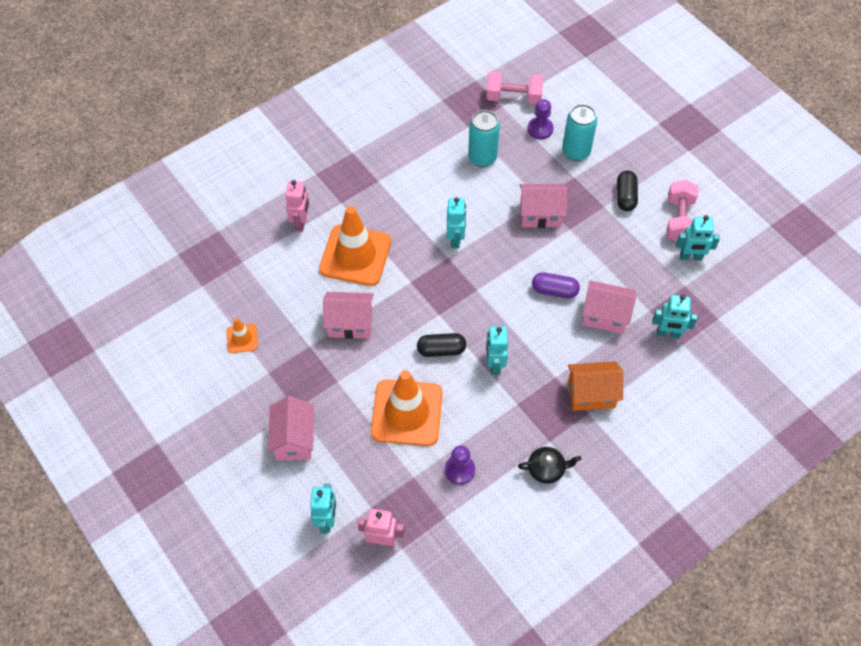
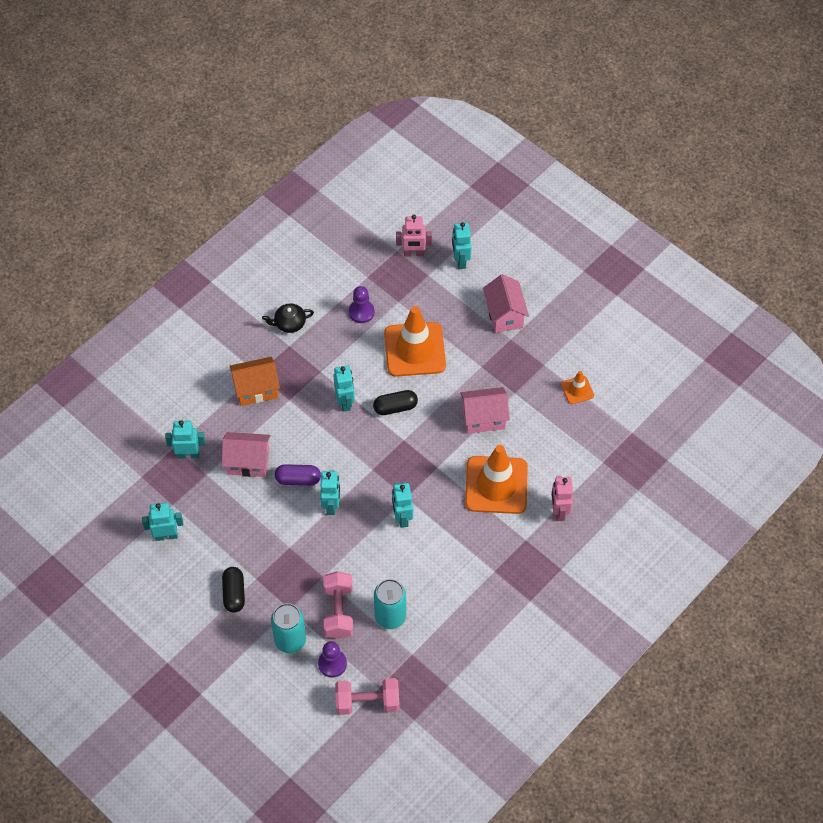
camera: 170 degrees right, 0 degrees up
pink house [519,184,567,228] -> none
pink dumbbell [666,180,699,242] -> pink dumbbell moved to [323,571,353,639]
none -> turquoise robot [320,470,340,515]

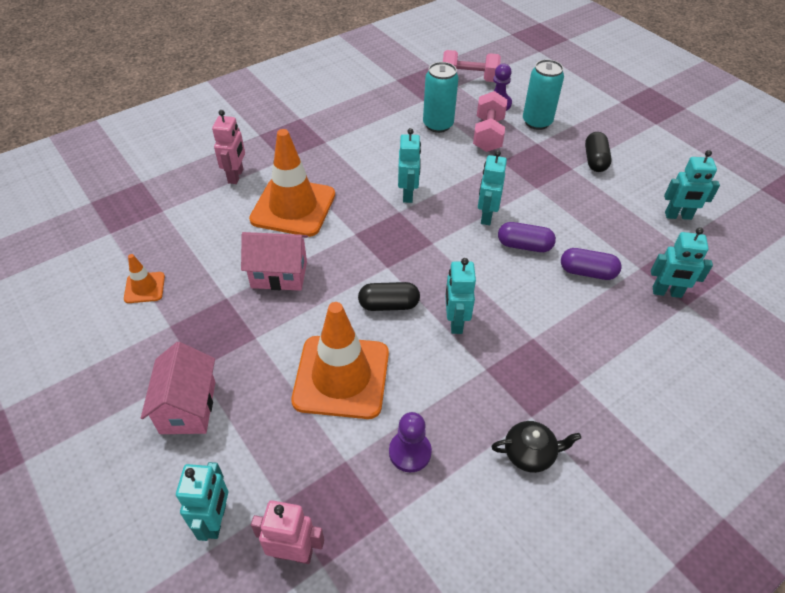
camera: 170 degrees left, 10 degrees down
pink house [222,432,271,477] -> purple capsule [561,248,622,280]
orange house [230,357,280,406] -> none

